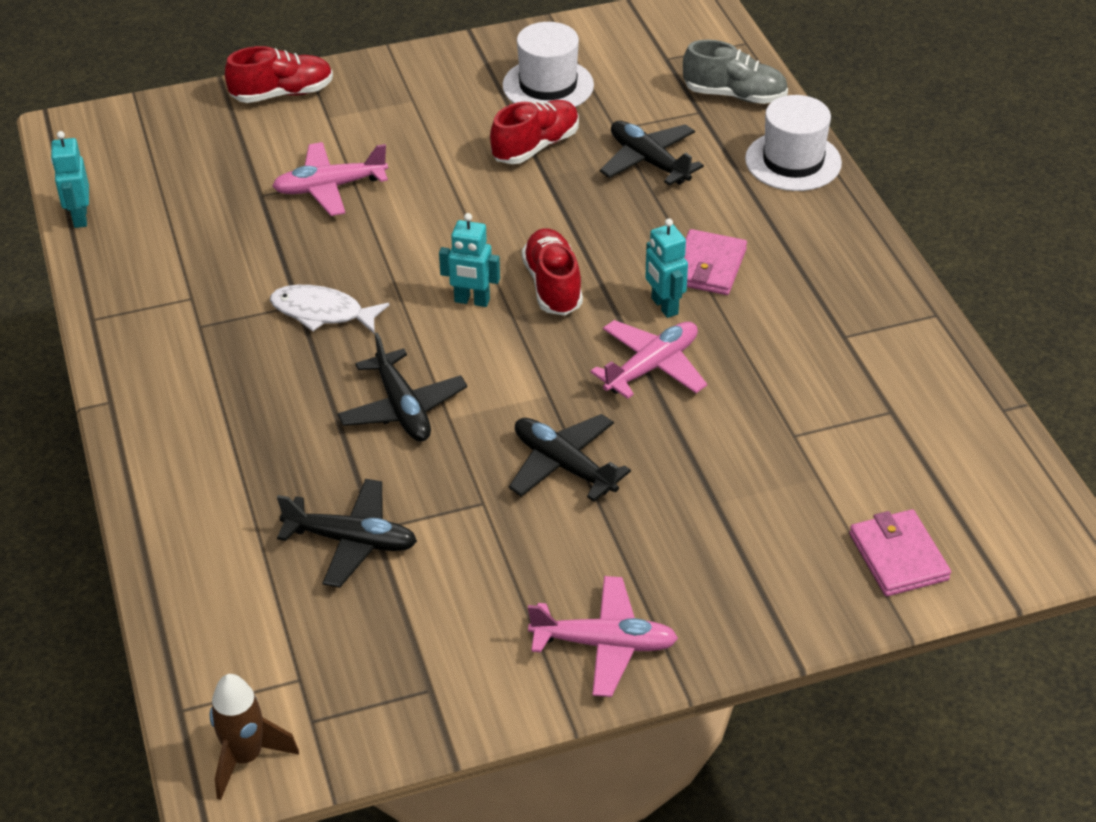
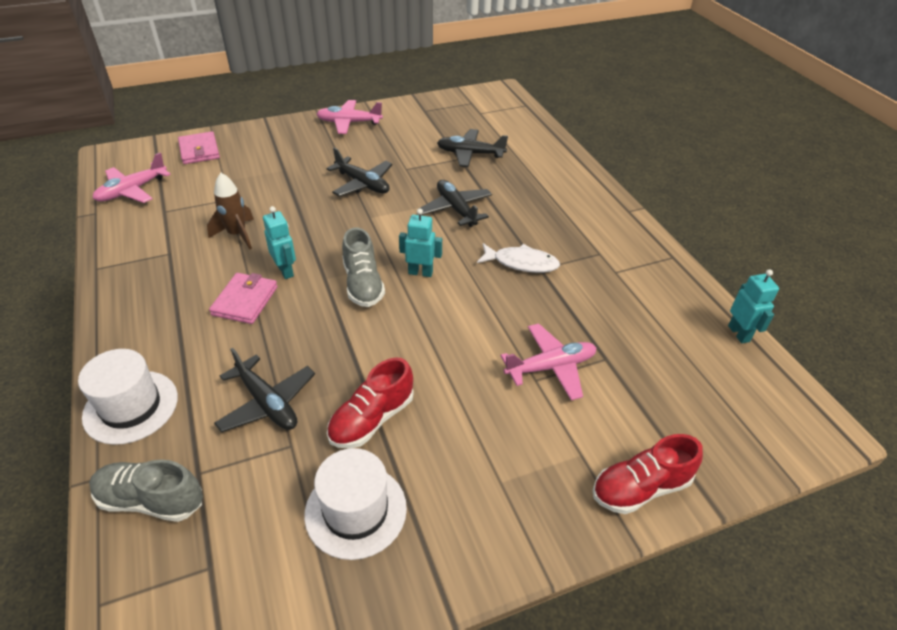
camera: 175 degrees right, 0 degrees up
brown rocket [209,674,299,800] -> brown rocket moved to [207,173,254,249]
red shoe [522,228,583,315] -> grey shoe [342,228,385,307]
pink plane [590,320,707,399] -> pink plane moved to [93,152,171,203]

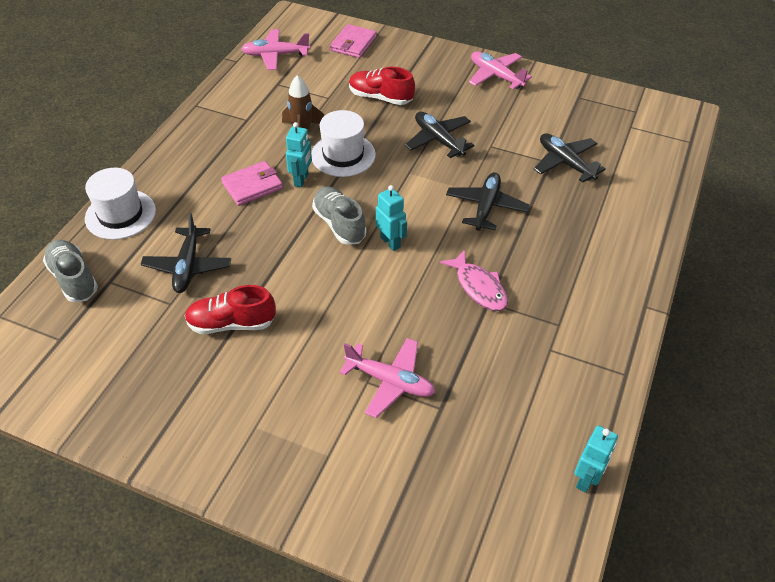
camera: 45 degrees right, 5 degrees up
white hat [304,448,407,560] -> white hat moved to [311,110,376,177]
black plane [326,147,393,196] -> black plane turned 150 degrees clockwise [405,112,475,158]
grey shoe [342,228,385,307] -> grey shoe turned 120 degrees clockwise [312,186,367,245]
white fish [477,243,560,273] -> pink fish [440,250,508,311]
red shoe [593,434,703,514] -> red shoe moved to [349,67,415,105]

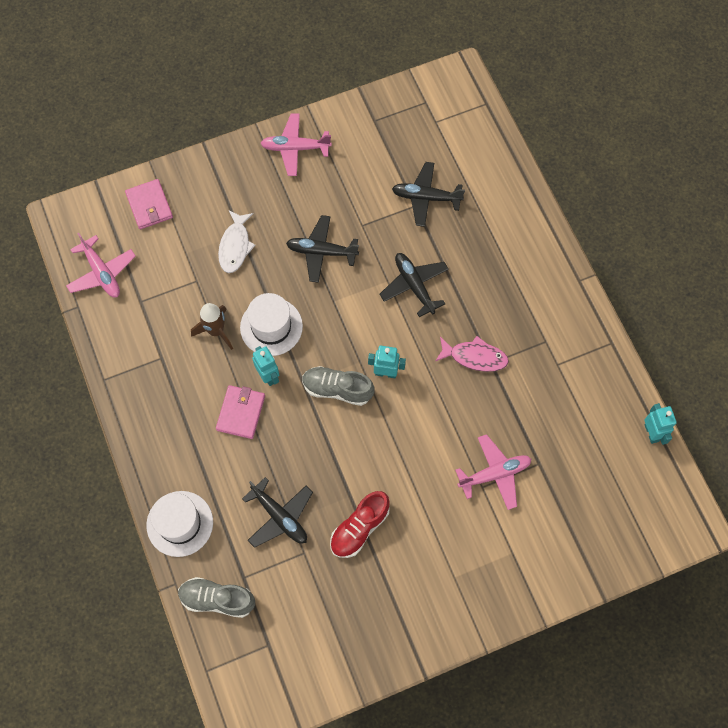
camera: 45 degrees left, 20 degrees up
pink plane [241,29,310,70] -> pink plane turned 75 degrees counterclockwise [66,233,136,297]
red shoe [349,67,415,105] -> white fish [218,210,255,273]

